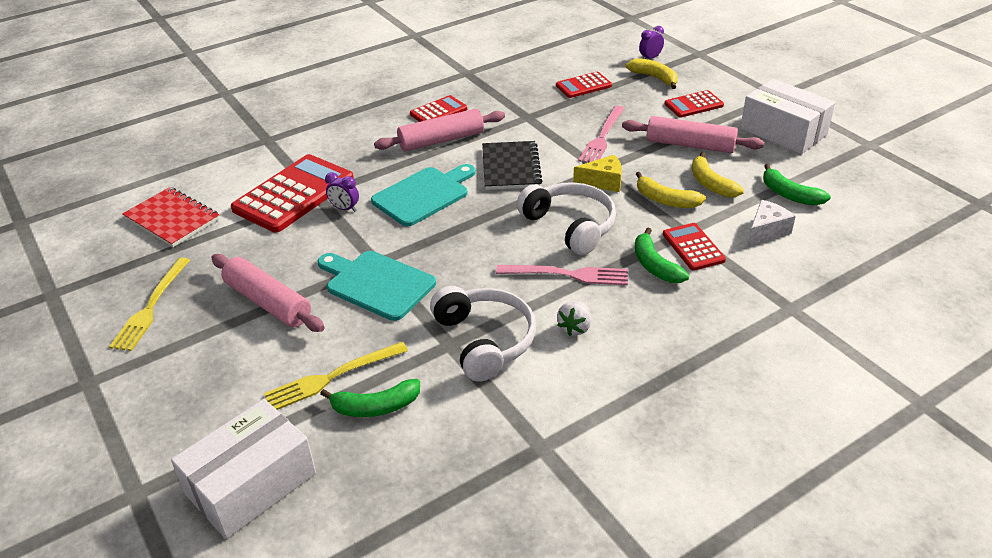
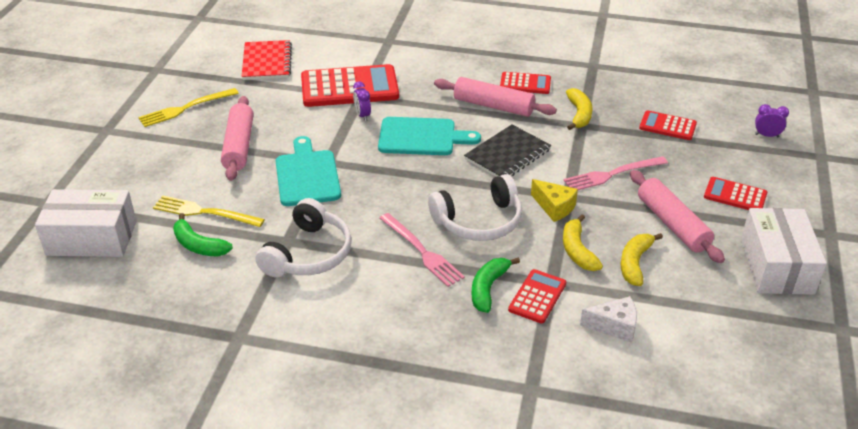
camera: 45 degrees right, 0 degrees up
white headphones [517,182,616,255] -> white headphones turned 60 degrees clockwise [428,174,522,241]
white strawberry [557,301,591,336] -> none
yellow banana [626,58,678,89] -> yellow banana moved to [566,88,593,130]
green banana [763,164,831,206] -> none

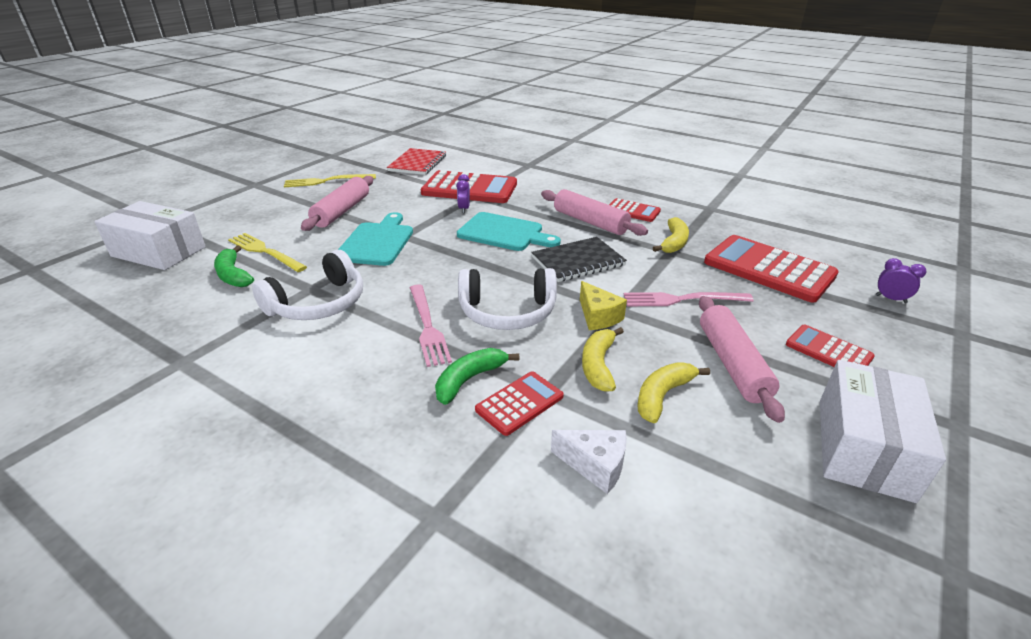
camera: 20 degrees right, 5 degrees down
red calculator [639,110,697,140] -> red calculator [704,235,839,303], size x1.91

